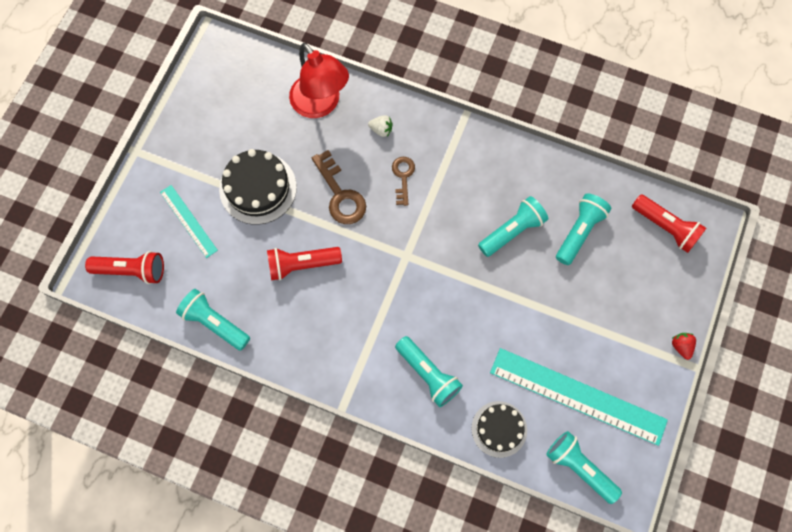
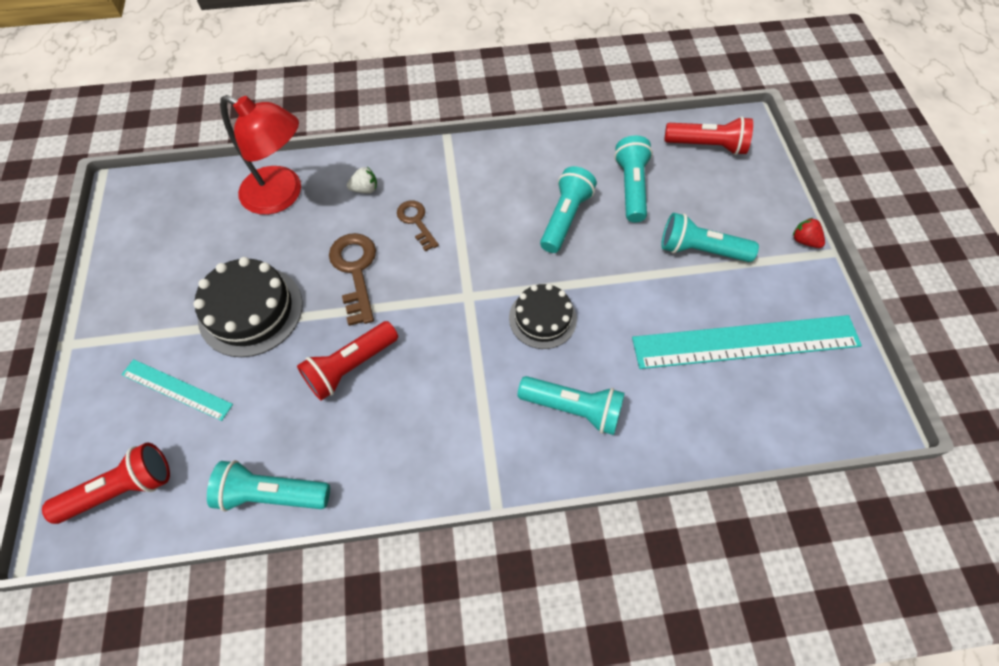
camera: 30 degrees left, 10 degrees down
brown key [312,150,366,224] -> brown key turned 135 degrees counterclockwise [329,233,376,326]
black cake [472,401,527,458] -> black cake moved to [509,284,577,349]
turquoise flashlight [546,431,622,504] -> turquoise flashlight moved to [661,213,759,262]

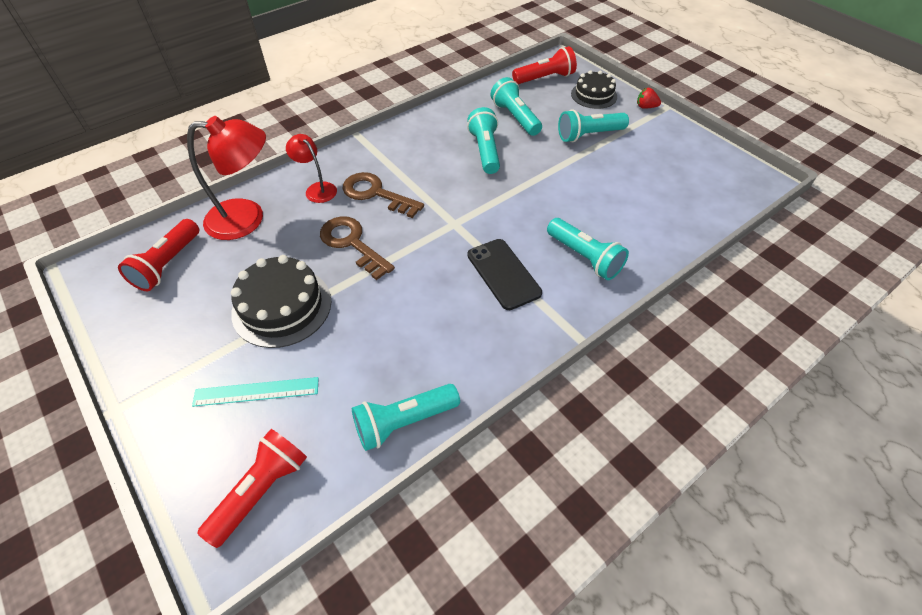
camera: 30 degrees left, 10 degrees down
red flashlight [297,321,398,401] -> red flashlight moved to [118,219,199,291]
white strawberry [347,167,377,193] -> red lamp [286,134,337,203]
brown key [397,200,439,251] -> brown key [343,172,424,218], size x1.58
black cake [509,284,577,349] -> black cake moved to [571,70,617,109]
turquoise flashlight [517,376,625,435] -> turquoise flashlight turned 60 degrees clockwise [547,218,629,280]
turquoise ruler [632,315,862,369] -> none
none -> black phone [467,239,542,310]

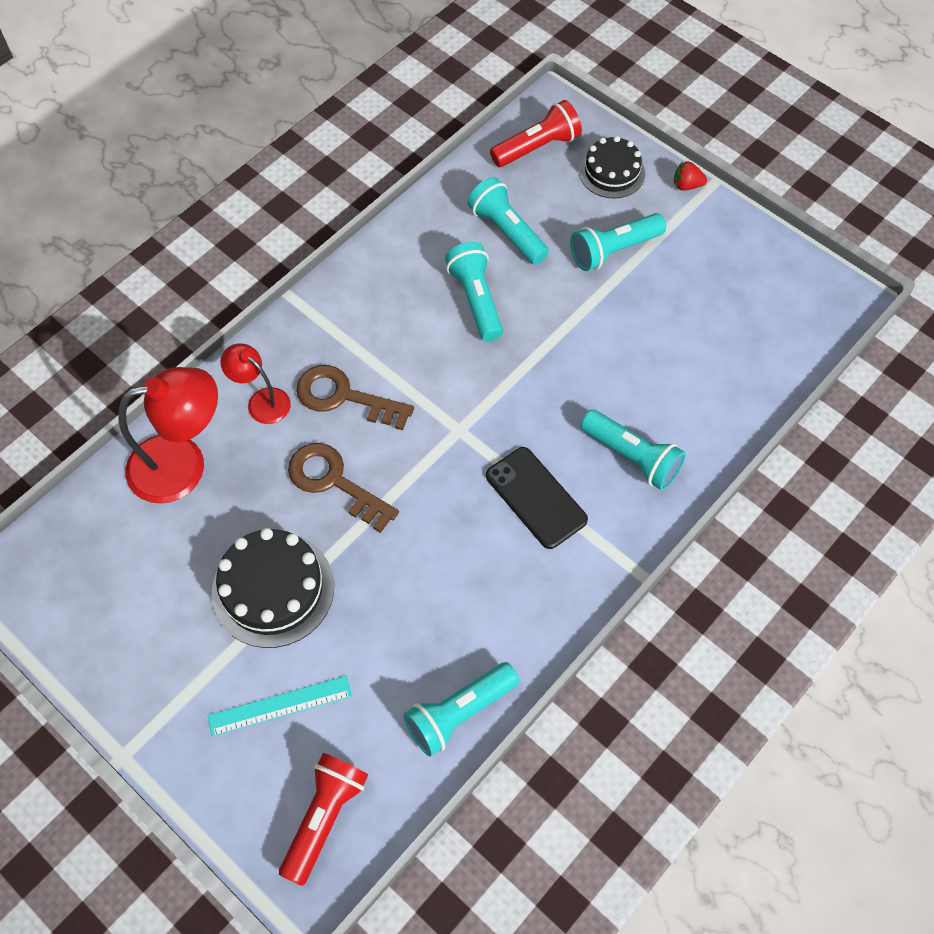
camera: 10 degrees left, 10 degrees up
red flashlight [118,219,199,291] -> none

